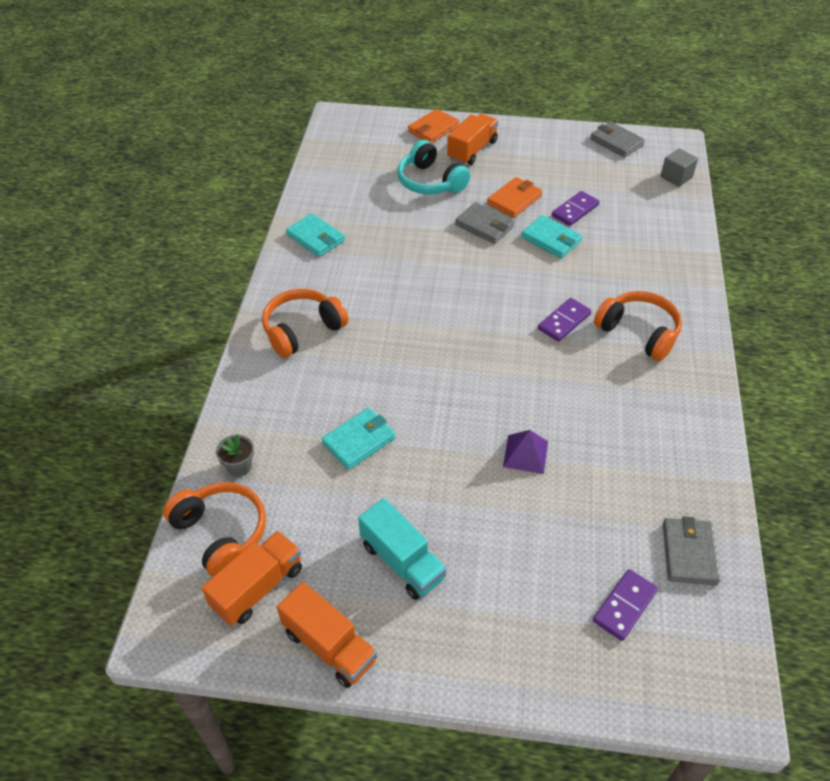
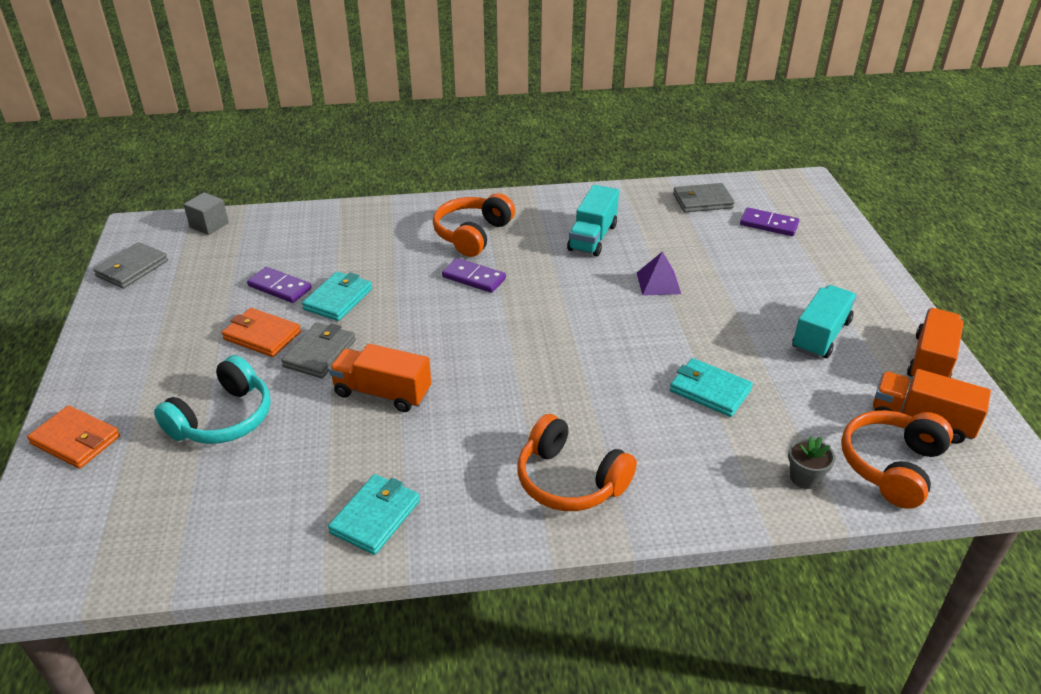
camera: 105 degrees left, 10 degrees down
orange truck [447,114,499,165] -> orange truck moved to [329,344,431,412]
none -> turquoise truck [567,185,619,256]

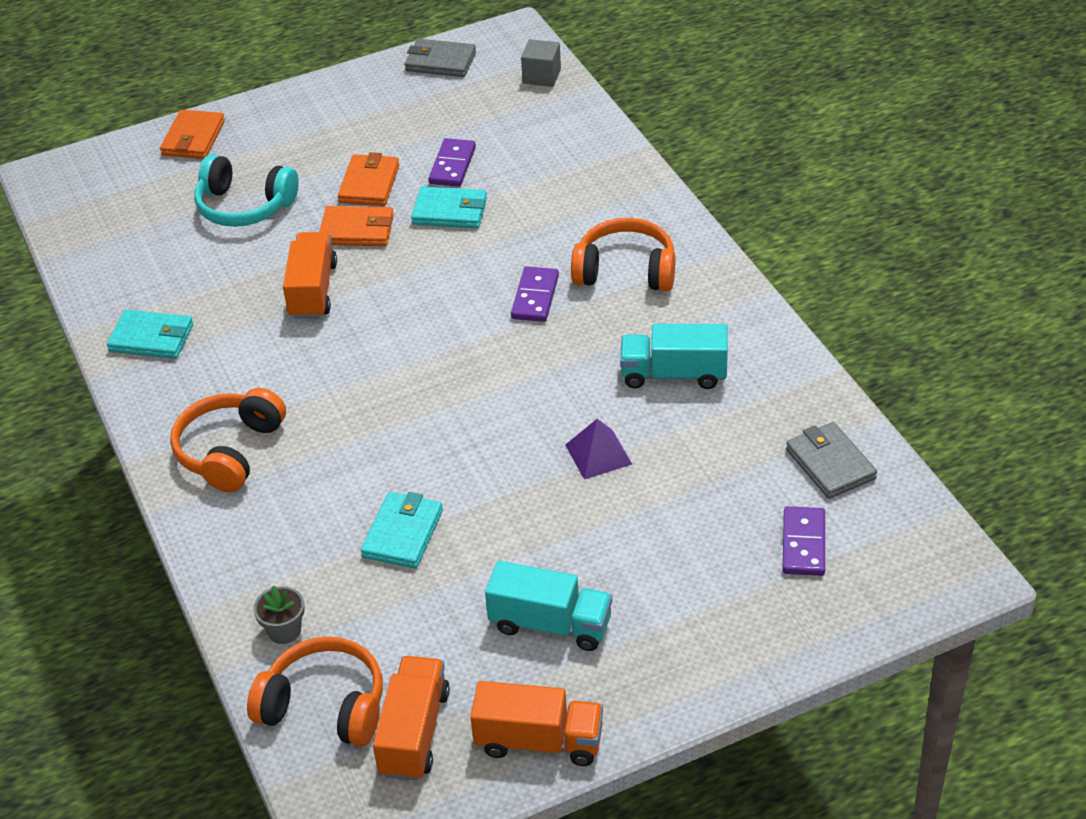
camera: 75 degrees right, 5 degrees up
grey wallet [281,322,356,378] -> orange wallet [319,206,394,246]

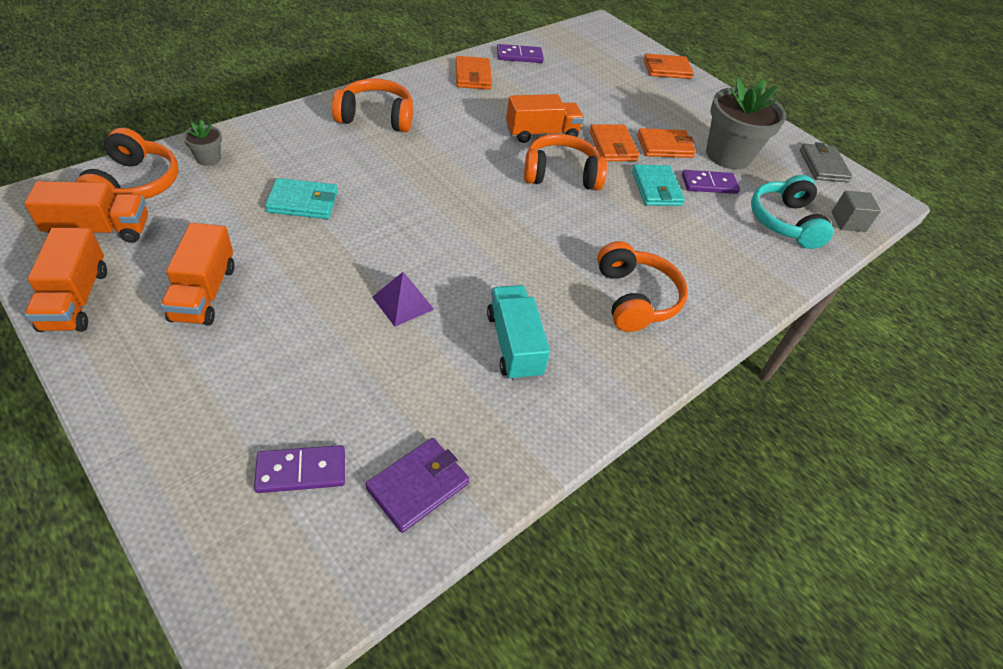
camera: 65 degrees right, 5 degrees up
turquoise wallet [107,310,193,359] -> orange wallet [456,56,492,90]
turquoise headphones [194,155,299,227] -> turquoise headphones moved to [751,175,834,249]
turquoise truck [485,561,612,651] -> orange truck [160,223,235,326]
purple domino [511,266,559,322] -> purple domino moved to [497,44,544,63]
grey wallet [786,422,877,499] -> purple wallet [365,438,469,533]
none -> orange headphones [524,134,607,190]
none -> grey flower pot [706,77,786,169]

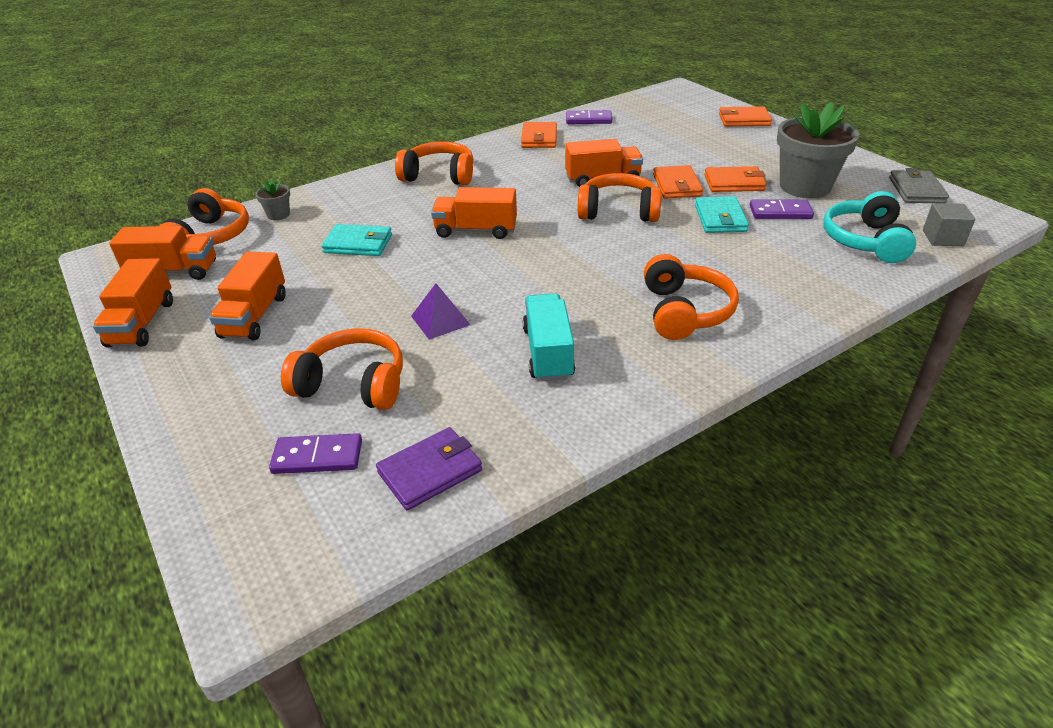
camera: 15 degrees right, 10 degrees down
none -> orange headphones [281,328,403,410]
none -> orange truck [431,187,517,239]

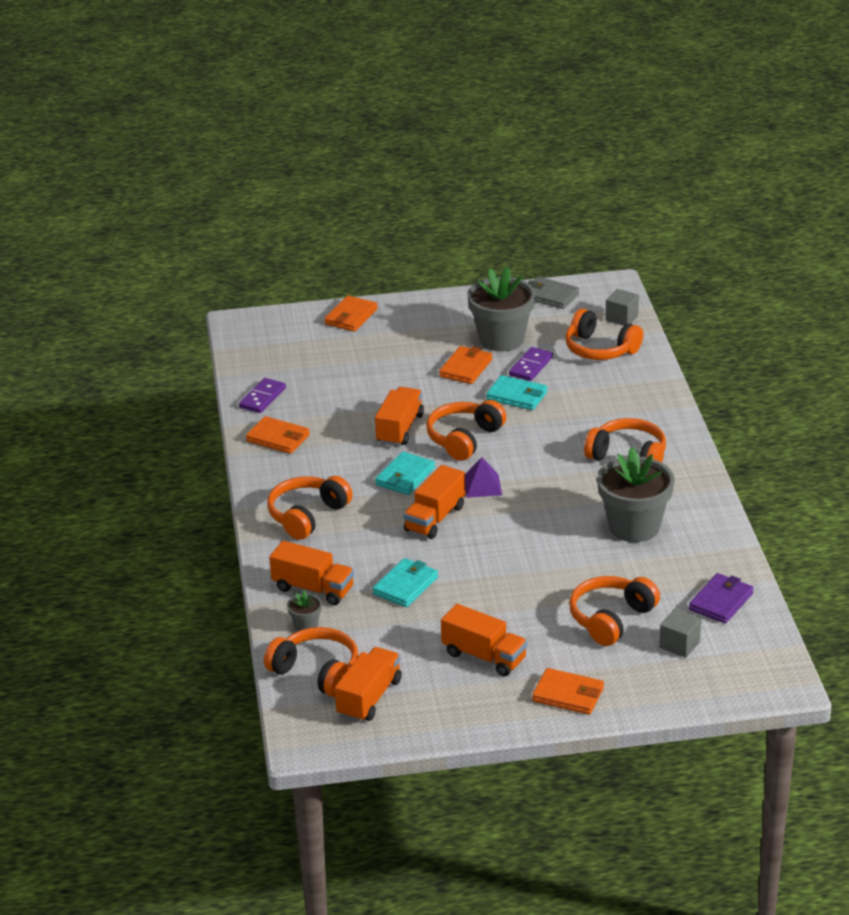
camera: 65 degrees left, 5 degrees down
orange truck [93,258,173,347] -> orange truck moved to [269,541,354,605]
purple domino [269,433,362,474] -> grey cube [659,609,701,658]
purple wallet [376,427,482,511] -> purple wallet turned 45 degrees clockwise [689,573,754,624]
purple pyramid [411,283,471,340] -> purple pyramid moved to [465,457,502,498]
turquoise truck [523,293,575,381] -> grey flower pot [597,447,675,542]
orange wallet [653,165,703,199] -> orange wallet moved to [532,668,604,715]
turquoise headphones [823,191,916,263] -> orange headphones [565,308,643,360]
none -> turquoise wallet [375,451,435,495]

